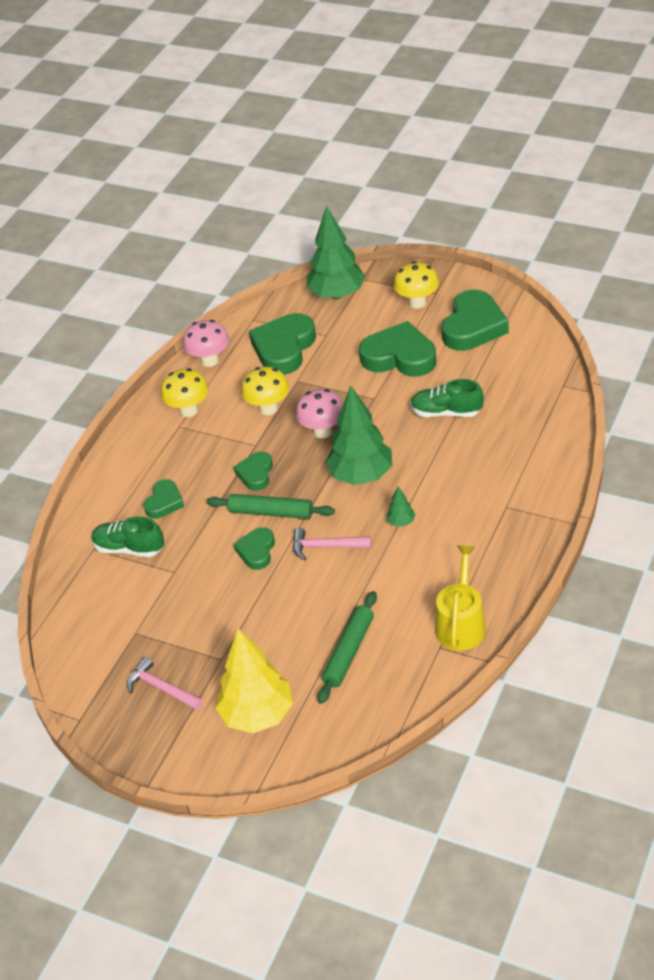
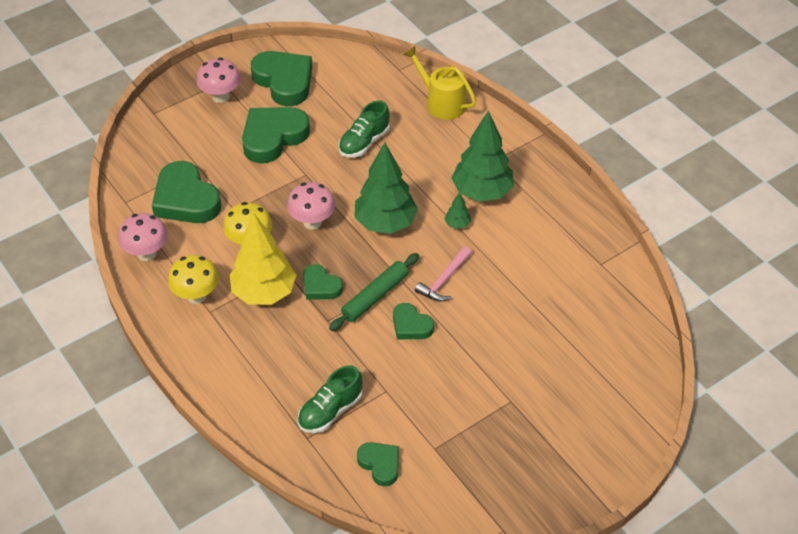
camera: 65 degrees left, 5 degrees up
pink hammer [127,657,203,710] -> none
green heart [143,479,184,519] -> green heart moved to [357,442,399,486]
yellow tree [216,629,293,733] -> yellow tree moved to [230,213,296,305]
green tree [307,206,366,300] -> green tree moved to [451,111,514,202]
green rolling pin [318,591,377,704] -> none
yellow mushroom [393,261,439,309] -> pink mushroom [196,58,241,103]
yellow watering can [435,545,486,651] -> yellow watering can moved to [403,46,476,120]

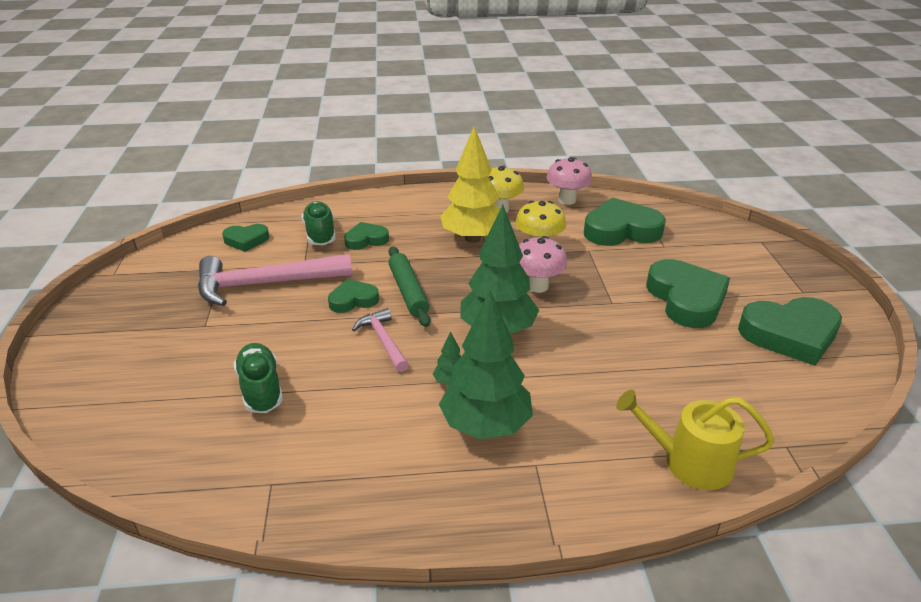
camera: 120 degrees right, 15 degrees down
pink mushroom [196,58,241,103] -> none
green heart [303,264,343,300] -> green heart moved to [344,222,389,250]
green shoe [338,101,390,157] -> green shoe moved to [234,343,283,413]
yellow watering can [403,46,476,120] -> yellow watering can turned 150 degrees counterclockwise [616,390,775,490]
none -> pink hammer [198,254,352,306]

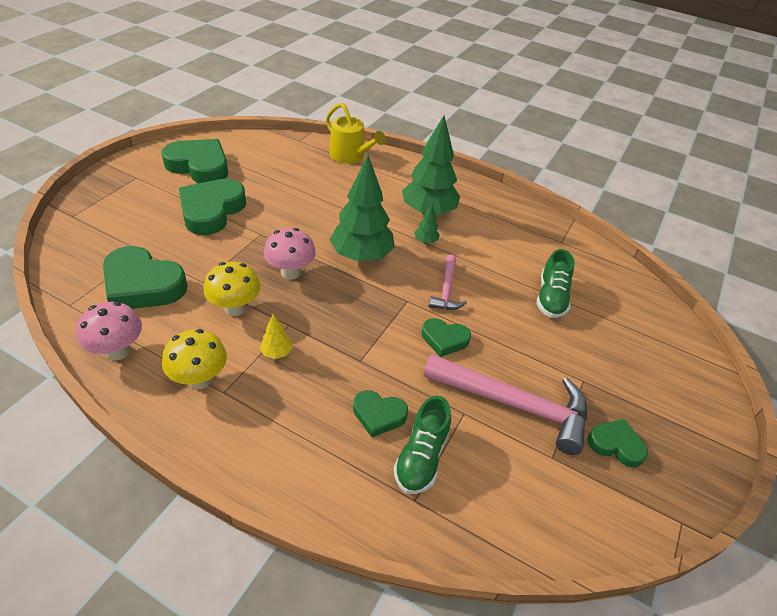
camera: 150 degrees left, 10 degrees up
green heart [222,224,269,252] -> green heart moved to [588,419,648,468]
green rolling pin [389,246,431,327] -> none
yellow tree [440,126,500,243] -> yellow tree [260,314,292,359], size x0.42

